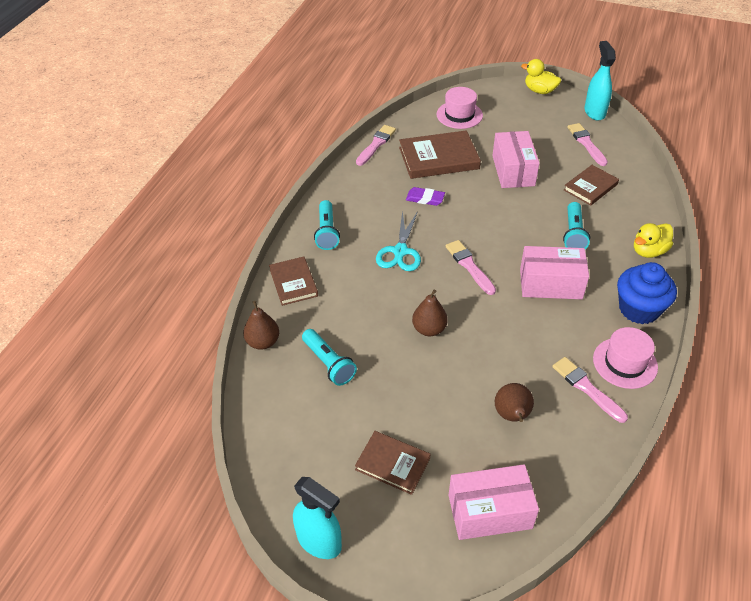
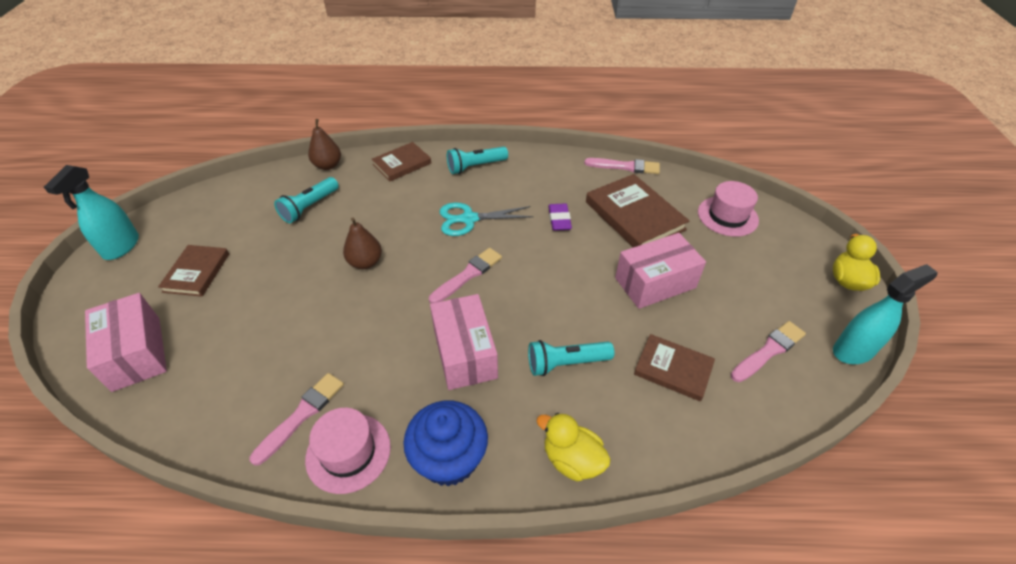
camera: 70 degrees right, 0 degrees up
brown pear [495,383,534,422] -> none

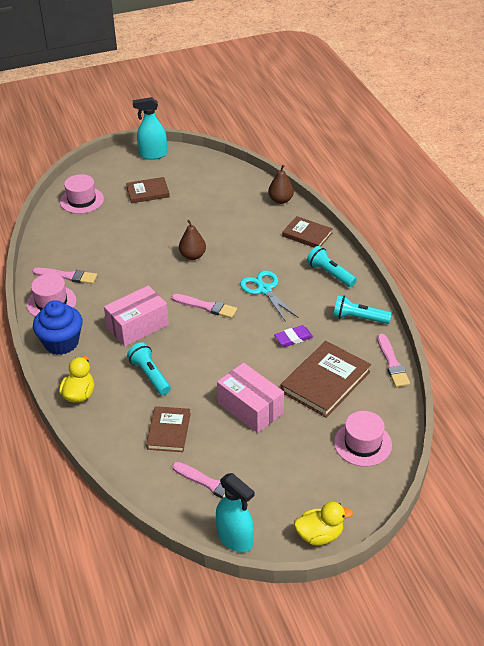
camera: 70 degrees right, 5 degrees down
pink box [85,293,167,392] -> pink hat [60,174,104,214]
turquoise flashlight [274,177,339,223] -> turquoise flashlight moved to [333,295,392,324]

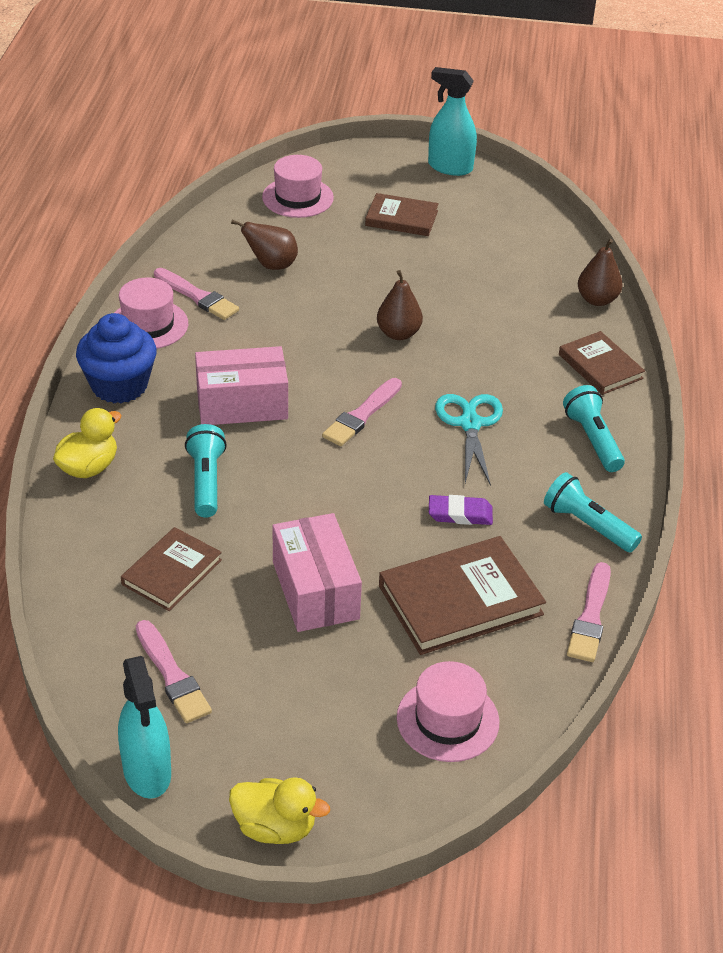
camera: 25 degrees right, 0 degrees up
pink brush [172,294,237,318] -> pink brush turned 75 degrees clockwise [322,378,402,446]
none -> brown pear [231,220,298,270]

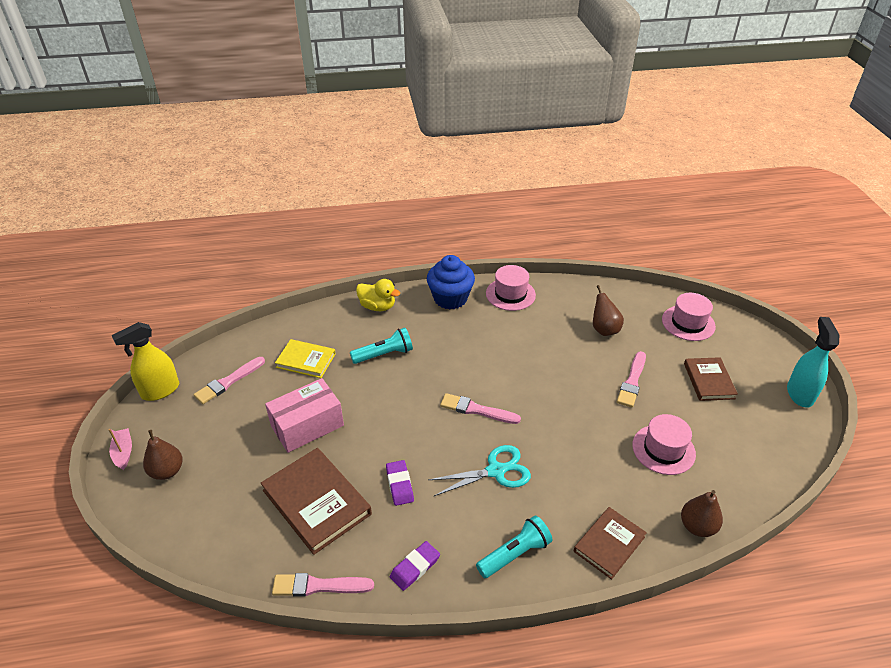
camera: 75 degrees right, 0 degrees up
turquoise spray bottle [118,656,171,799] -> yellow spray bottle [112,322,179,401]
brown book [121,527,222,611] -> yellow book [275,339,336,378]
pink brush [154,268,239,320] -> pink brush moved to [617,351,646,408]
pink box [195,346,288,425] -> none
yellow duck [229,777,330,844] -> pink boat [109,428,132,470]
brown pear [377,270,423,340] -> brown pear moved to [143,430,183,480]
pink hat [397,661,500,762] -> pink hat moved to [632,414,696,475]
turquoise flashlight [544,472,642,553] -> purple eraser [390,541,440,591]

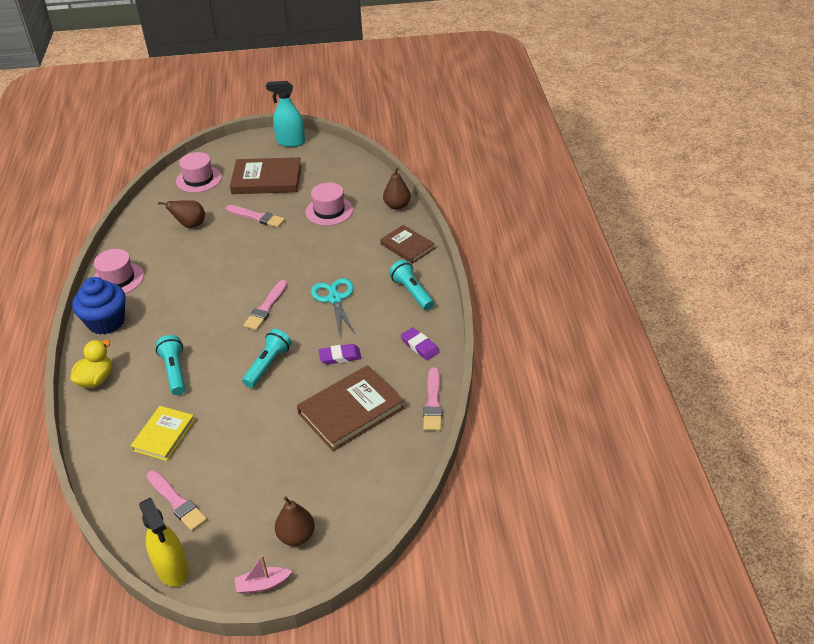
camera: 85 degrees left, 0 degrees up
pink box [265,378,344,453] -> none
brown book [684,357,738,401] -> brown book [230,157,302,194], size x1.60
none -> turquoise flashlight [242,329,292,388]

